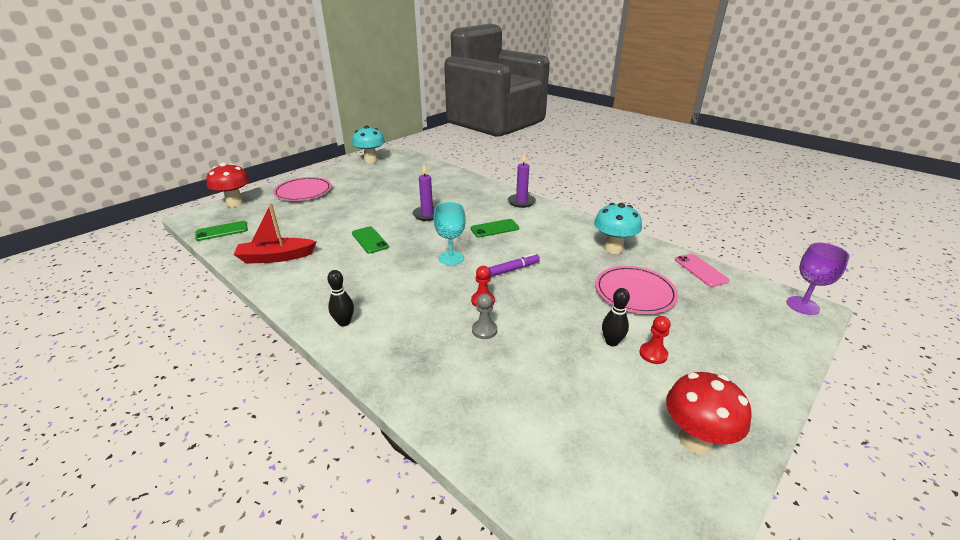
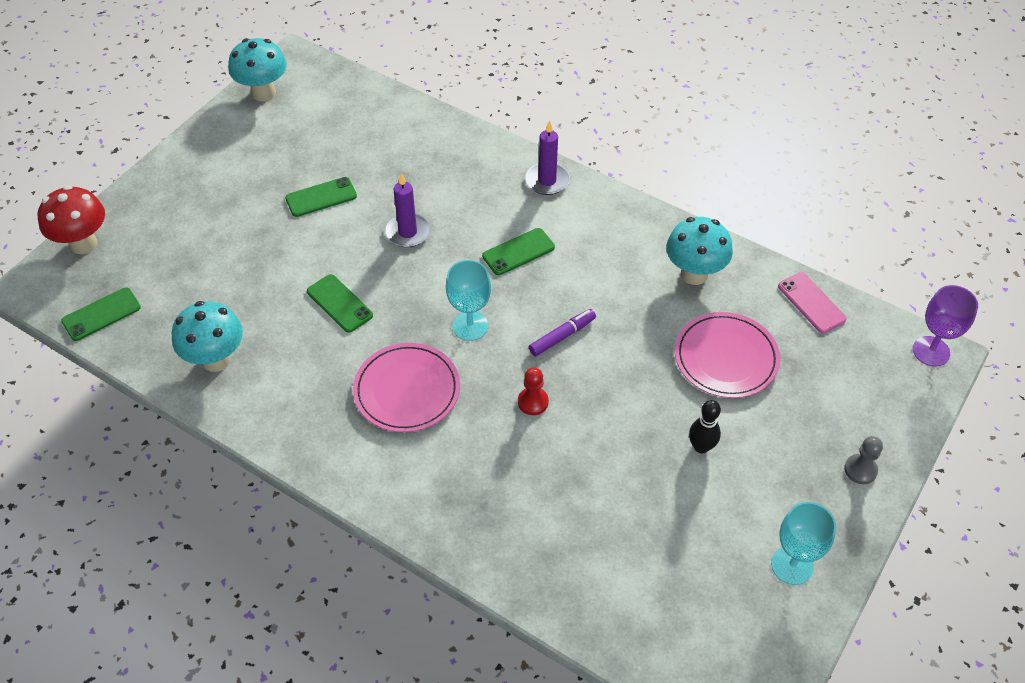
camera: 10 degrees left, 20 degrees up
red boat [233,203,316,264] -> turquoise mushroom [172,301,243,372]
pink plate [273,177,332,201] -> pink plate moved to [353,343,460,432]
black bowling pin [327,270,354,327] -> none
grey pawn [472,293,497,339] -> grey pawn moved to [844,436,883,484]
red pawn [639,316,671,364] -> none
red mushroom [666,372,752,454] -> turquoise goblet [771,502,836,585]
none -> green phone [285,177,357,217]

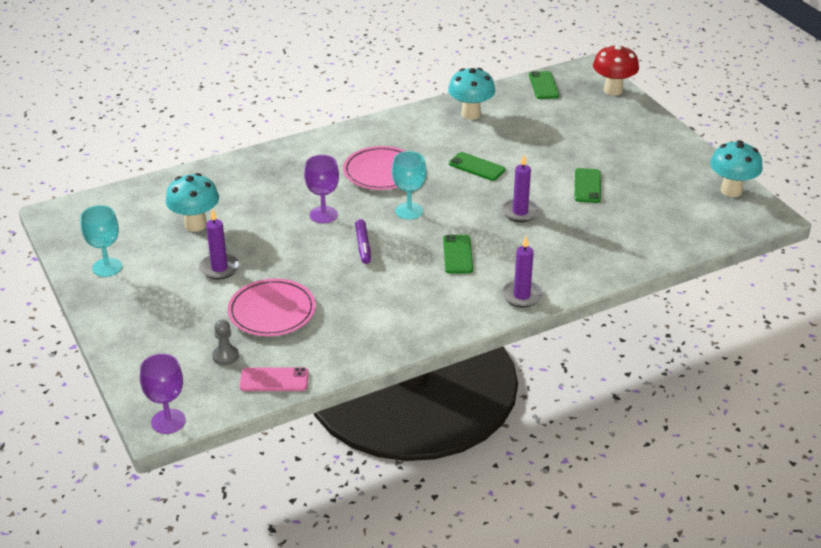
camera: 120 degrees right, 15 degrees down
green phone [307,274,373,333] -> green phone turned 45 degrees clockwise [449,152,505,181]
red pawn [518,368,549,415] -> purple goblet [304,155,339,223]
turquoise mushroom [666,217,733,285] -> turquoise mushroom moved to [166,173,219,232]
black bowling pin [689,400,721,453] -> purple candle [199,209,240,280]
grey pawn [844,436,883,484] -> grey pawn moved to [212,320,239,365]

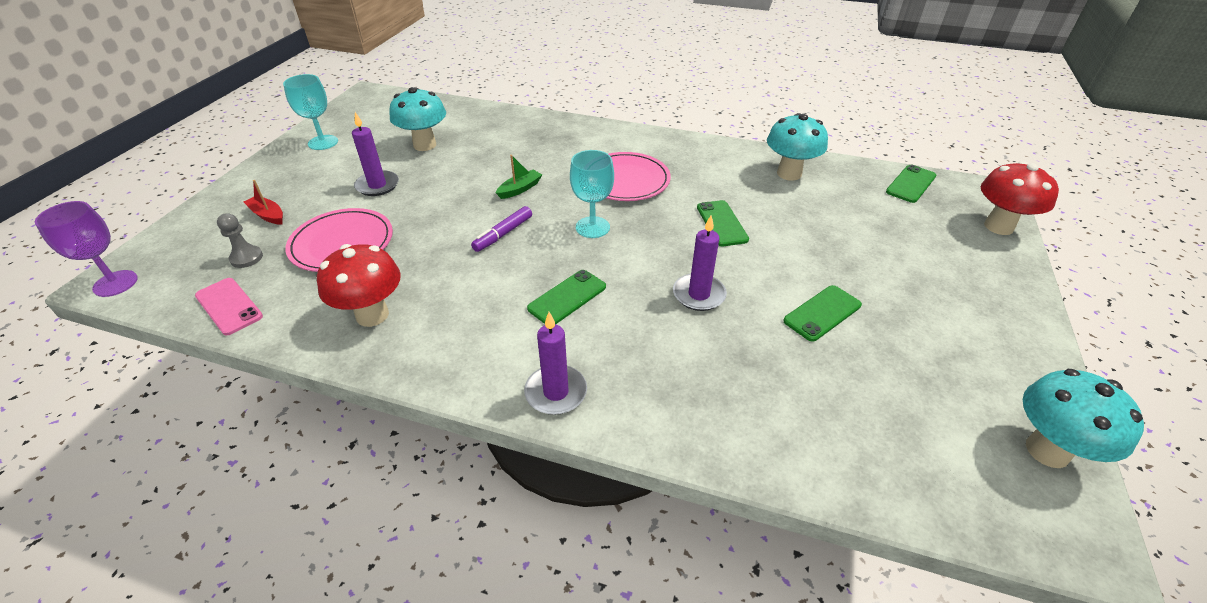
camera: 45 degrees right, 5 degrees up
purple goblet [304,155,339,223] -> green boat [496,155,542,199]
none -> red boat [244,180,283,225]
none -> red mushroom [317,244,401,327]

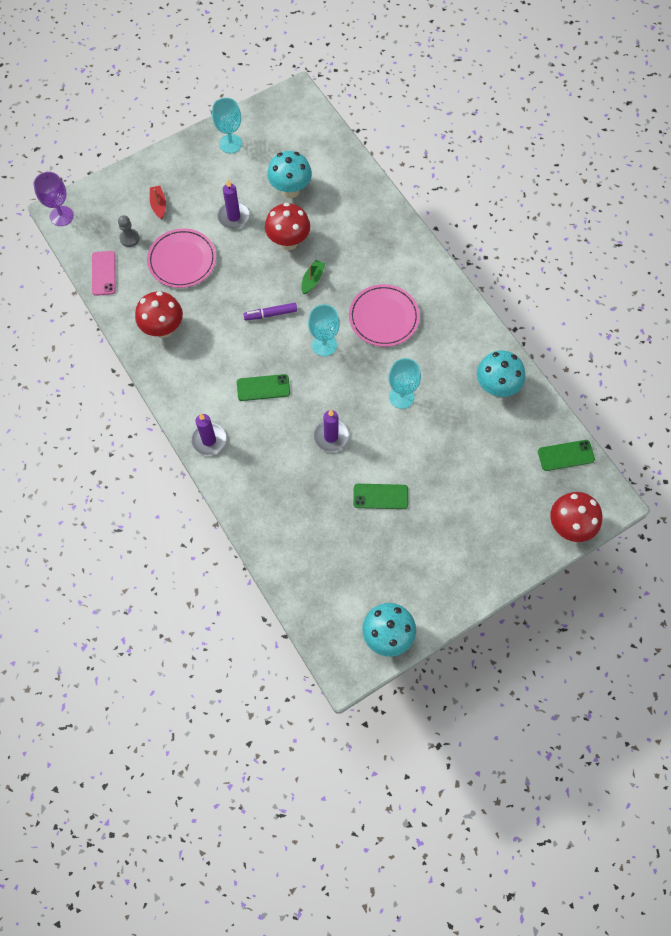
camera: 40 degrees right, 25 degrees up
green boat [496,155,542,199] -> green boat turned 60 degrees counterclockwise [301,260,325,294]
green phone [697,200,749,246] -> turquoise goblet [388,358,421,409]
none -> red mushroom [265,203,310,250]

